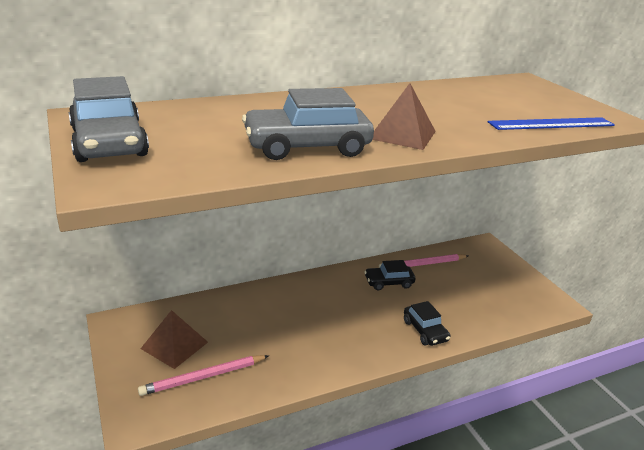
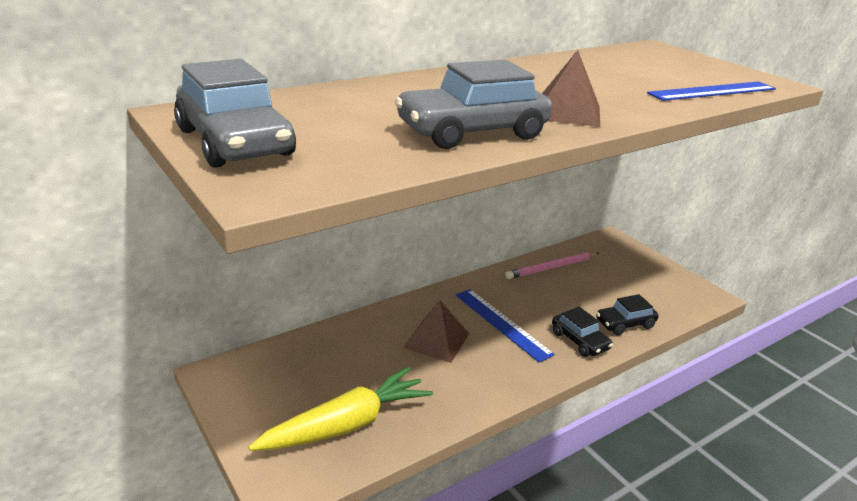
camera: 10 degrees left, 0 degrees up
pink pencil [138,355,269,396] -> yellow carrot [248,367,433,451]
brown pyramid [141,310,208,369] -> brown pyramid moved to [403,300,469,363]
black car [364,260,416,291] -> black car moved to [596,294,659,335]
none -> blue ruler [456,289,555,363]

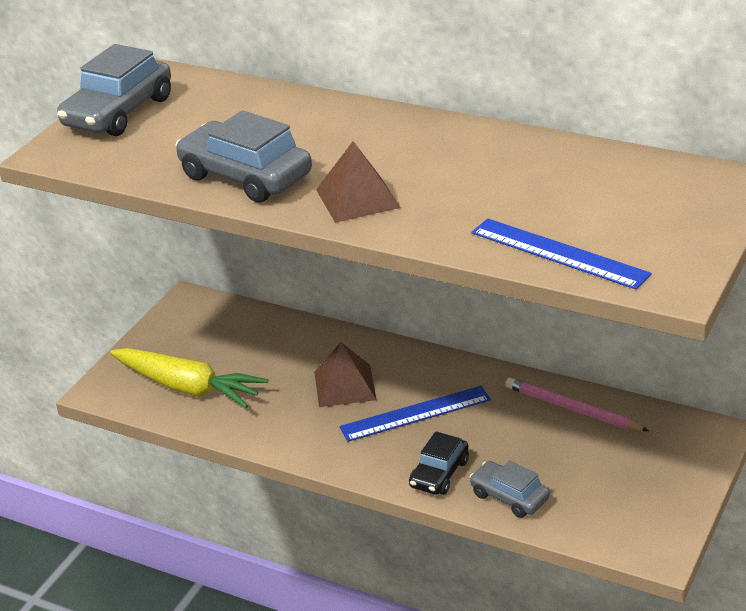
camera: 65 degrees right, 5 degrees up
blue ruler [456,289,555,363] -> blue ruler turned 45 degrees clockwise [339,386,491,442]
black car [596,294,659,335] -> grey car [470,460,550,518]

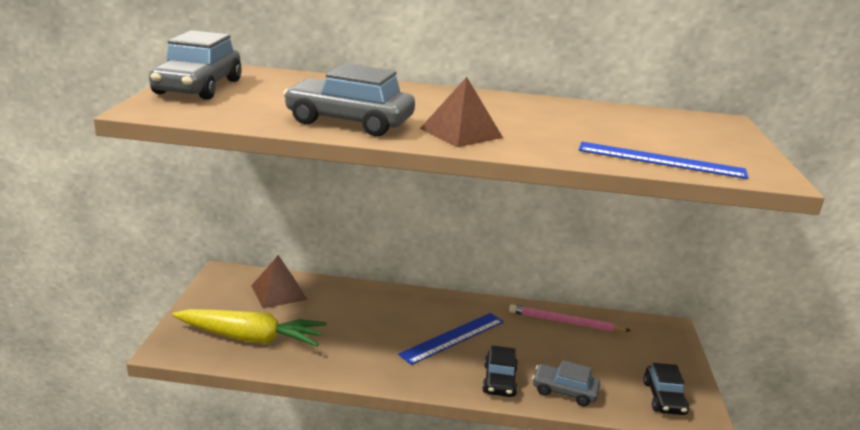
camera: 25 degrees left, 10 degrees down
brown pyramid [314,342,377,407] -> brown pyramid moved to [251,255,307,308]
none -> black car [643,363,689,415]

